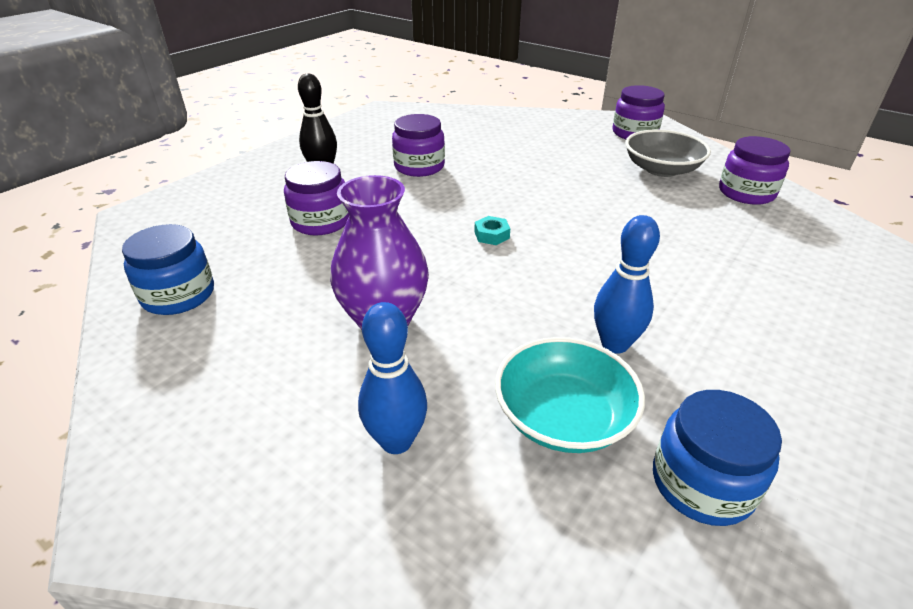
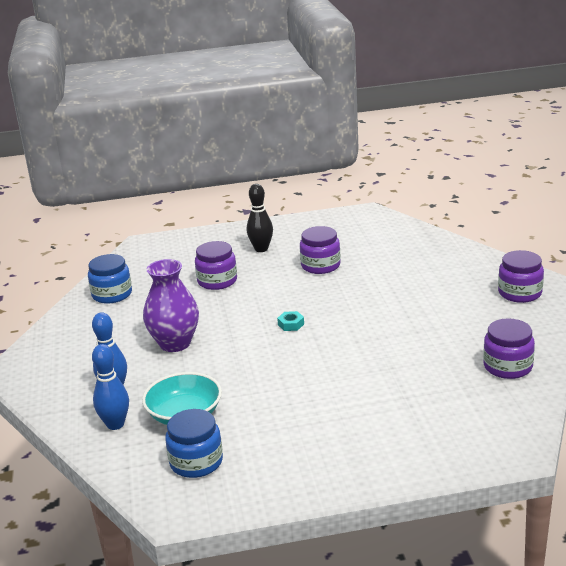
camera: 45 degrees right, 10 degrees down
blue bowling pin [594,215,660,354] -> blue bowling pin moved to [92,344,129,430]
grey bowl [625,129,711,177] -> none

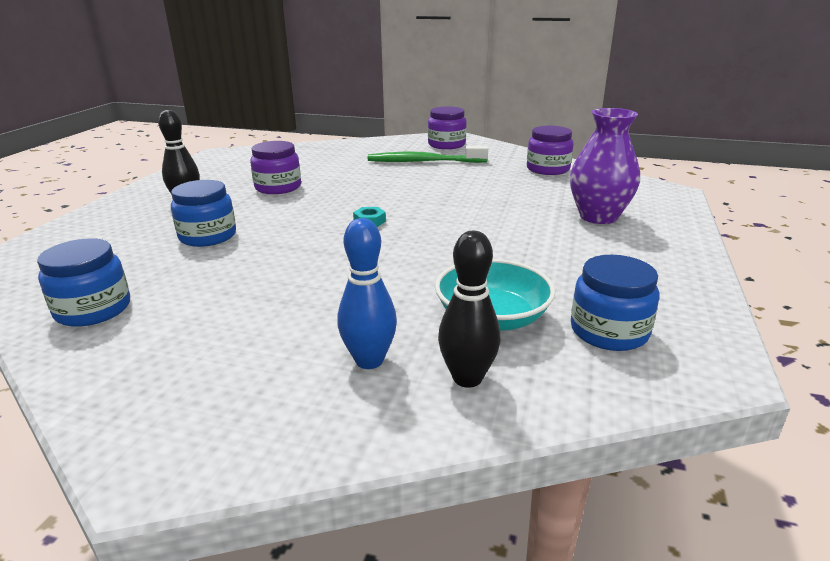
camera: 65 degrees left, 0 degrees up
blue bowling pin [92,344,129,430] -> black bowling pin [438,231,501,388]
purple vase [143,259,199,352] -> purple vase moved to [570,108,640,224]
purple jar [195,241,237,290] -> blue jar [171,180,236,247]
none -> green toothbrush [368,146,488,163]

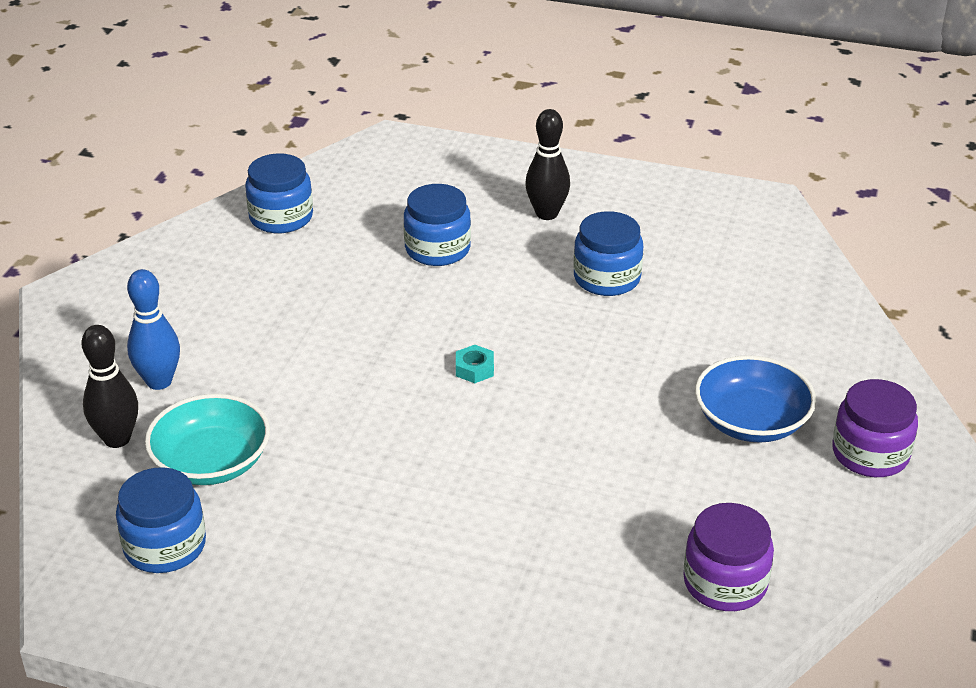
camera: 90 degrees right, 10 degrees up
purple jar [250,141,301,194] -> blue jar [574,211,643,296]
green toothbrush [368,146,488,163] -> blue bowl [695,355,816,443]
purple vase [570,108,640,224] -> none

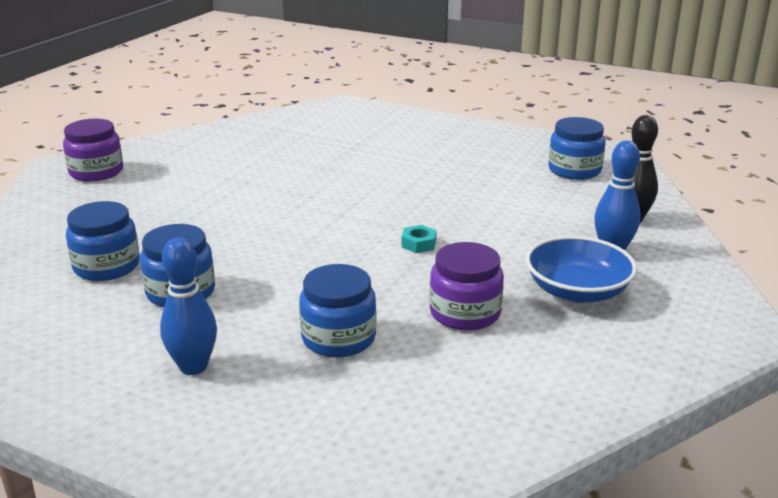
camera: 170 degrees left, 10 degrees down
turquoise bowl [145,394,270,485] -> none
blue jar [245,153,313,234] -> blue jar moved to [66,201,140,281]
turquoise nut [456,345,494,383] -> turquoise nut moved to [401,225,437,253]
black bowling pin [525,109,570,220] -> blue bowling pin [160,237,217,375]
purple jar [683,503,774,611] -> purple jar moved to [429,242,504,331]
blue bowl [695,355,816,443] -> blue bowl moved to [526,236,637,303]

